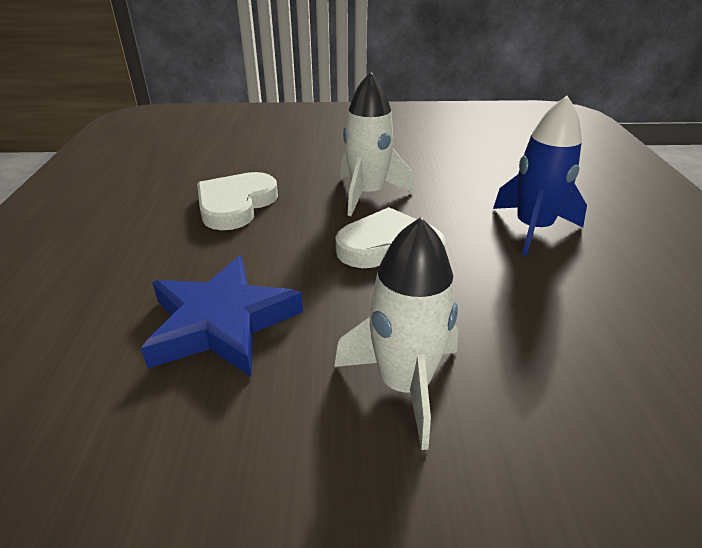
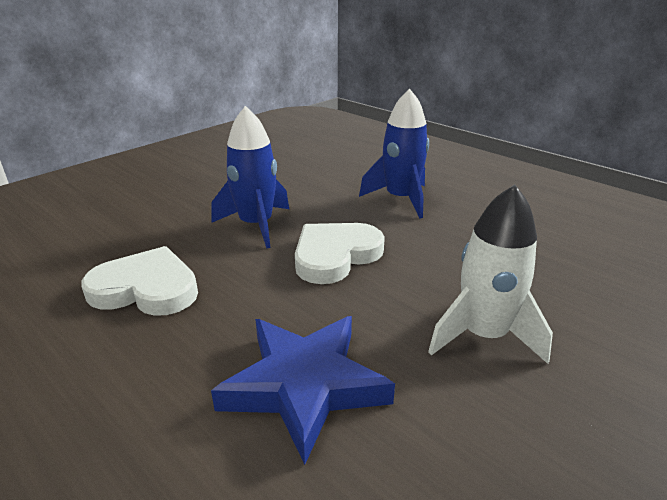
camera: 45 degrees left, 5 degrees down
white heart [197,172,278,230] -> white heart turned 120 degrees clockwise [81,246,198,316]
white rocket [340,72,413,216] -> blue rocket [211,106,289,249]

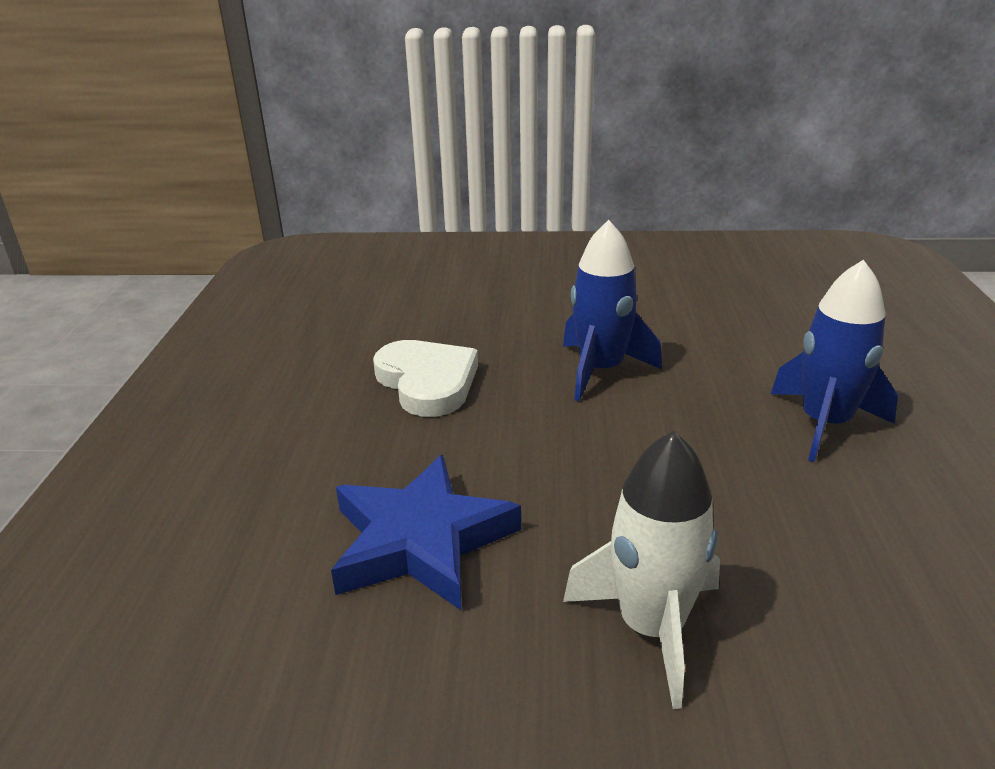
camera: 50 degrees right, 0 degrees up
white heart [295,223,385,284] -> none

